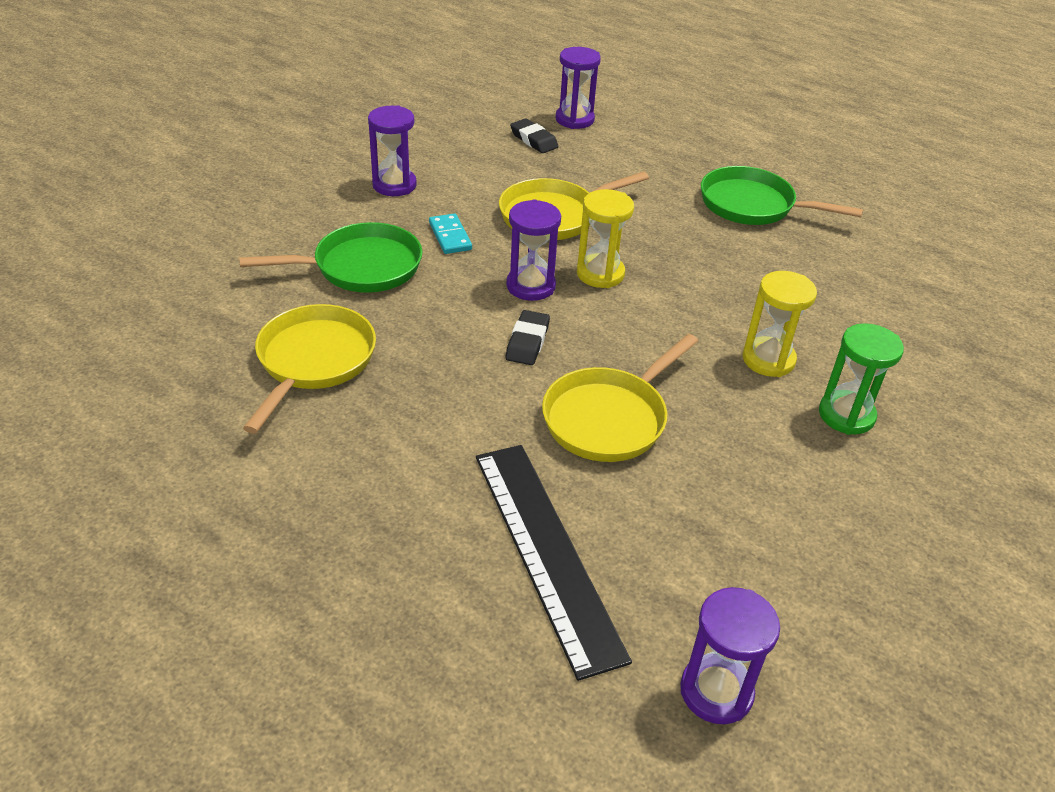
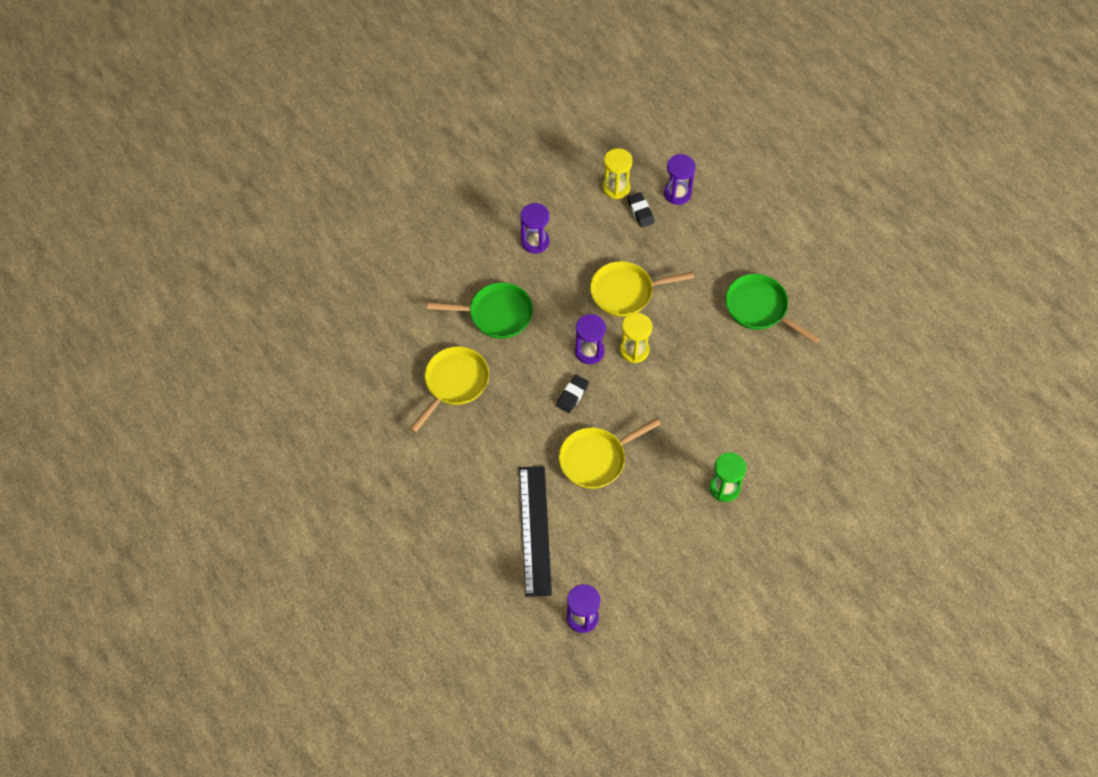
camera: 20 degrees right, 20 degrees up
turquoise domino [429,213,472,254] -> none
yellow hourglass [742,271,817,377] -> yellow hourglass moved to [602,148,633,199]

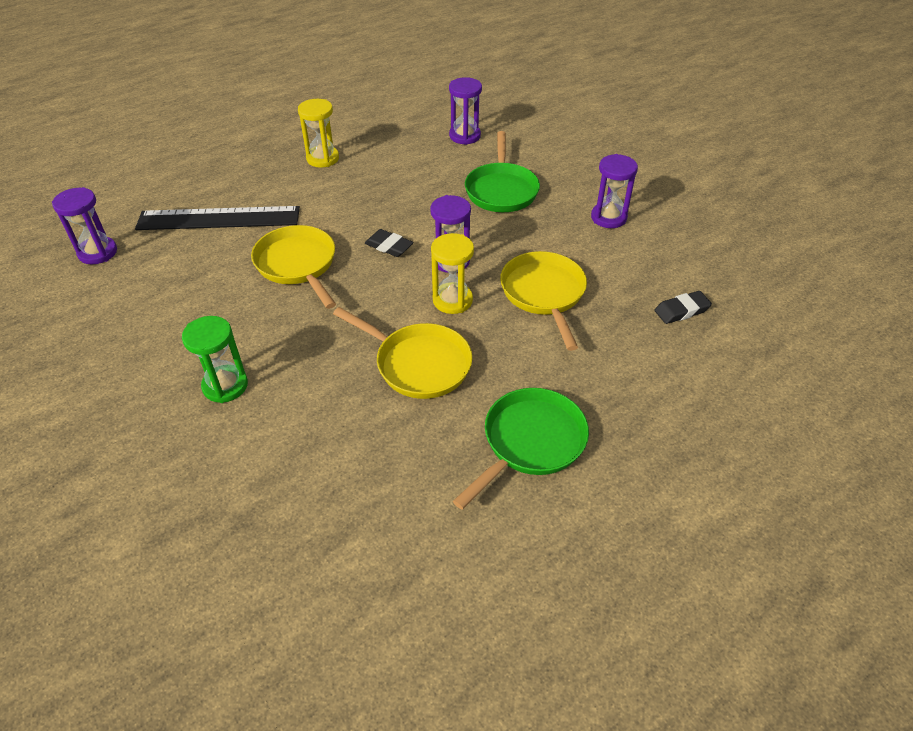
camera: 90 degrees right, 15 degrees down
yellow pan [410,346,489,433] -> yellow pan moved to [333,307,472,399]
yellow hourglass [602,148,633,199] -> yellow hourglass moved to [298,99,339,168]
purple hourglass [664,154,696,205] -> purple hourglass moved to [449,77,482,145]

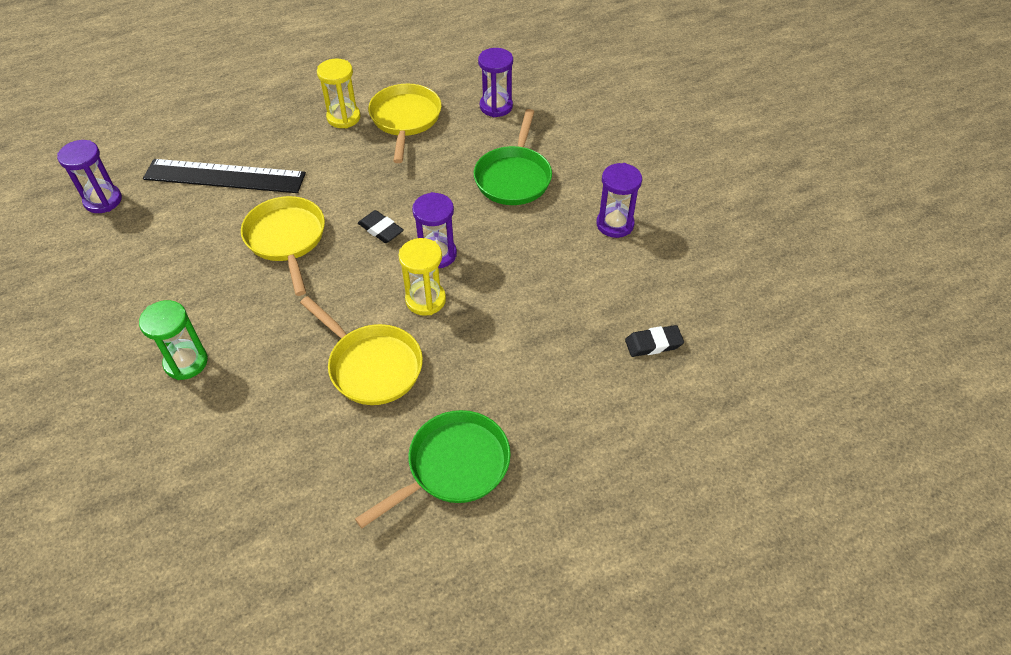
camera: 10 degrees right, 5 degrees up
yellow pan [500,251,587,351] -> yellow pan moved to [368,84,442,163]

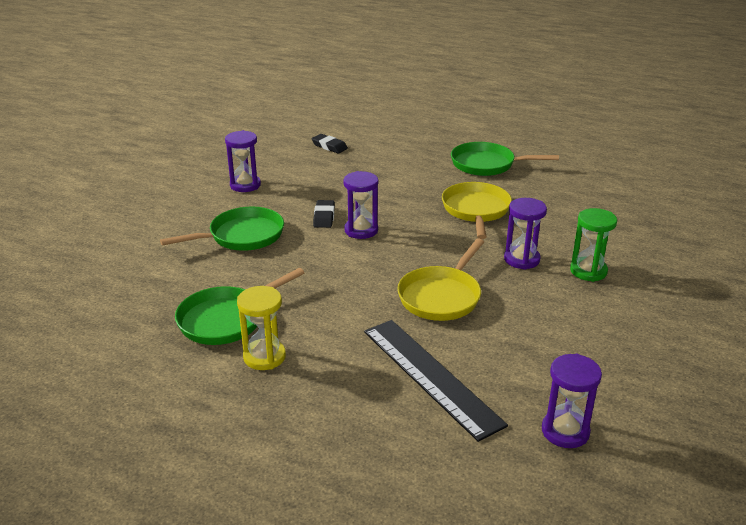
camera: 130 degrees left, 20 degrees down
black eraser [358,210,404,243] -> black eraser moved to [313,200,335,228]
yellow pan [368,84,442,163] -> green pan [175,268,304,345]
yellow hourglass [398,238,446,316] -> none
purple hourglass [478,48,513,117] -> purple hourglass moved to [504,198,547,270]

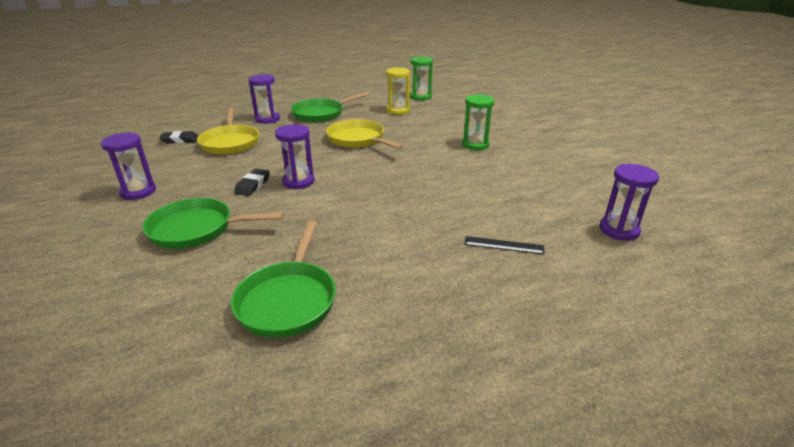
camera: 45 degrees left, 0 degrees up
green pan [160,207,284,251] -> green pan turned 105 degrees counterclockwise [142,198,284,249]
yellow hourglass [237,286,286,370] -> yellow hourglass moved to [386,67,410,115]
black eraser [313,200,335,228] -> black eraser turned 60 degrees clockwise [234,169,270,196]
black ruler [364,320,508,442] -> black ruler [464,236,545,254], size x0.44
yellow pan [397,238,484,321] -> yellow pan moved to [197,108,259,155]
purple hourglass [504,198,547,270] -> purple hourglass moved to [248,74,280,124]
none -> green hourglass [410,56,433,101]

